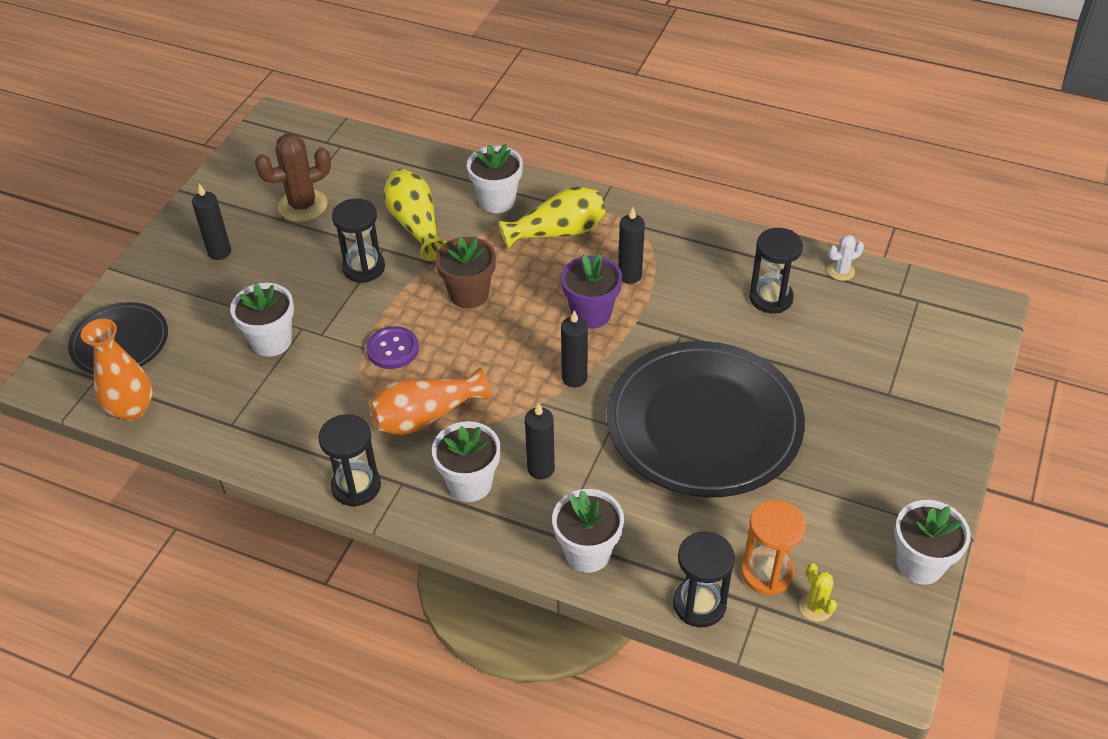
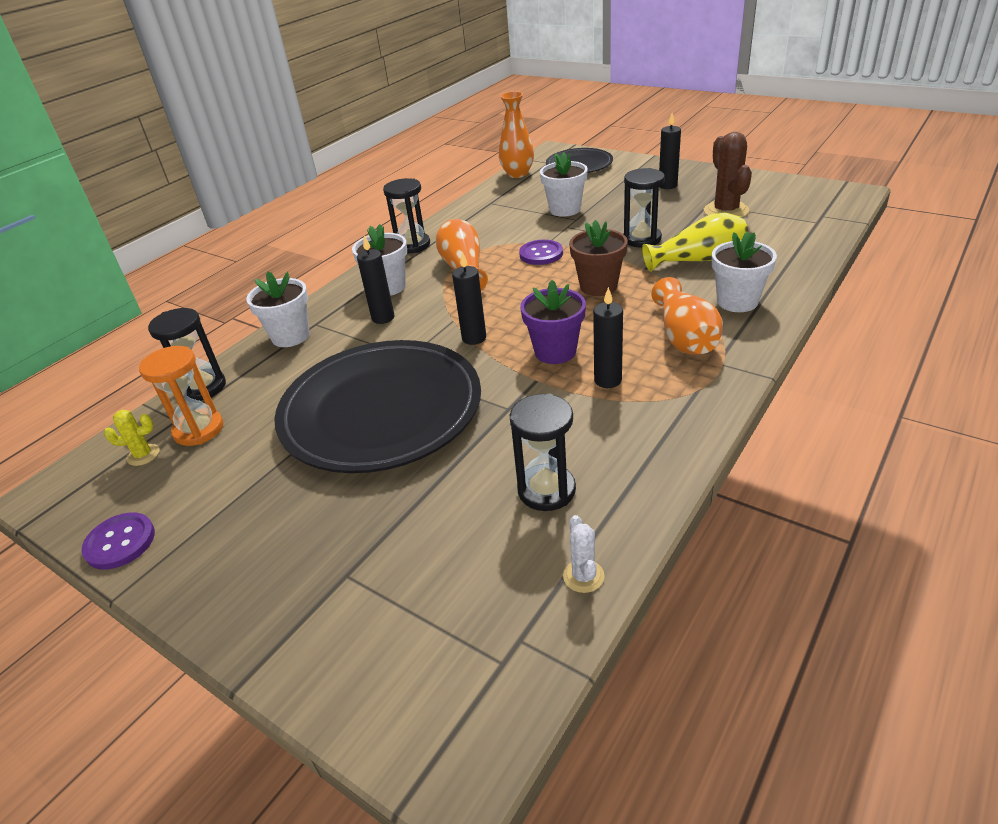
camera: 105 degrees right, 10 degrees down
yellow vase [498,186,605,249] -> orange vase [652,277,723,355]
white flower pot [895,500,971,585] -> purple button [81,513,155,570]

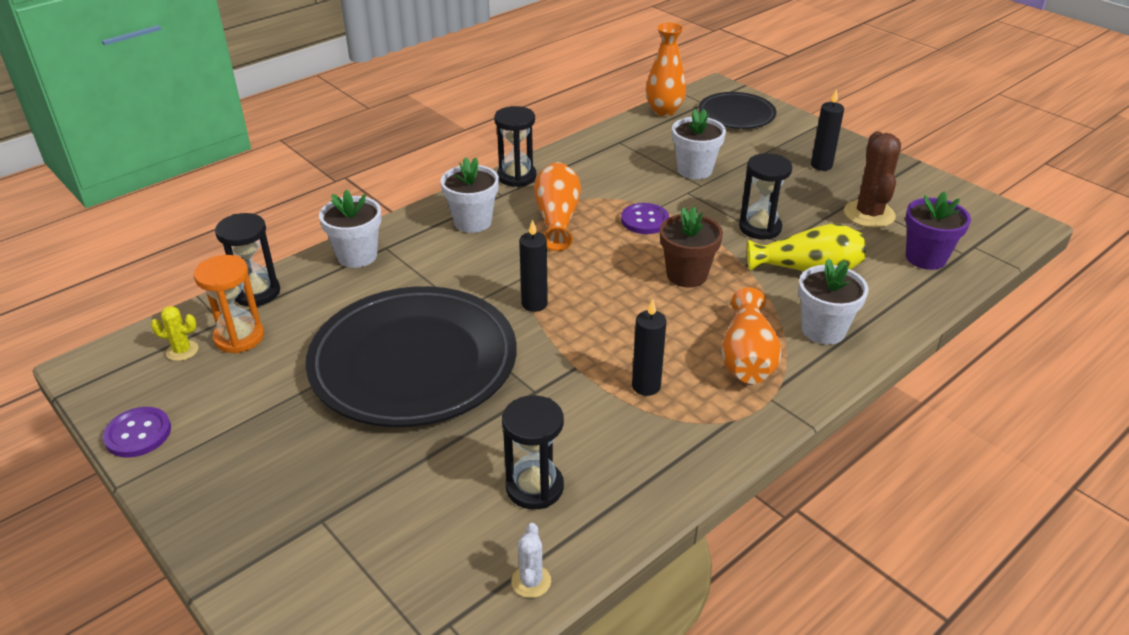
camera: 10 degrees right, 0 degrees up
black candle [357,235,395,324] -> none
purple flower pot [520,280,586,364] -> purple flower pot moved to [905,192,971,270]

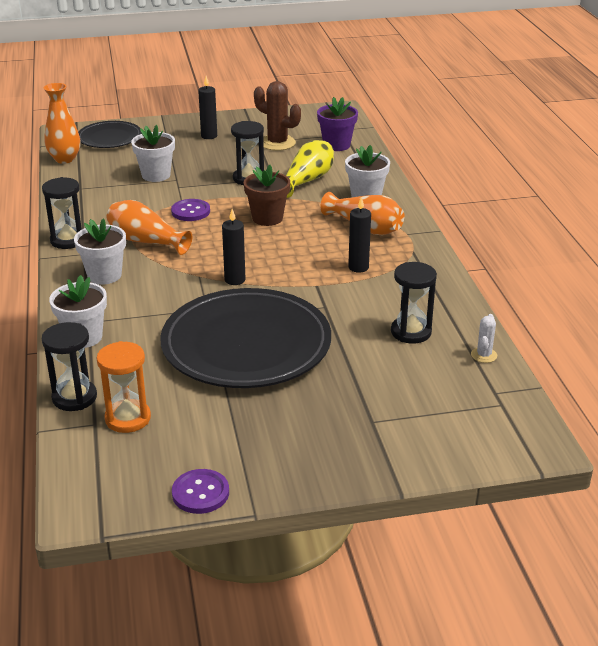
camera: 60 degrees left, 5 degrees down
yellow cactus [151,306,198,361] -> none
white cactus [511,523,551,598] -> white cactus turned 75 degrees clockwise [471,314,497,363]

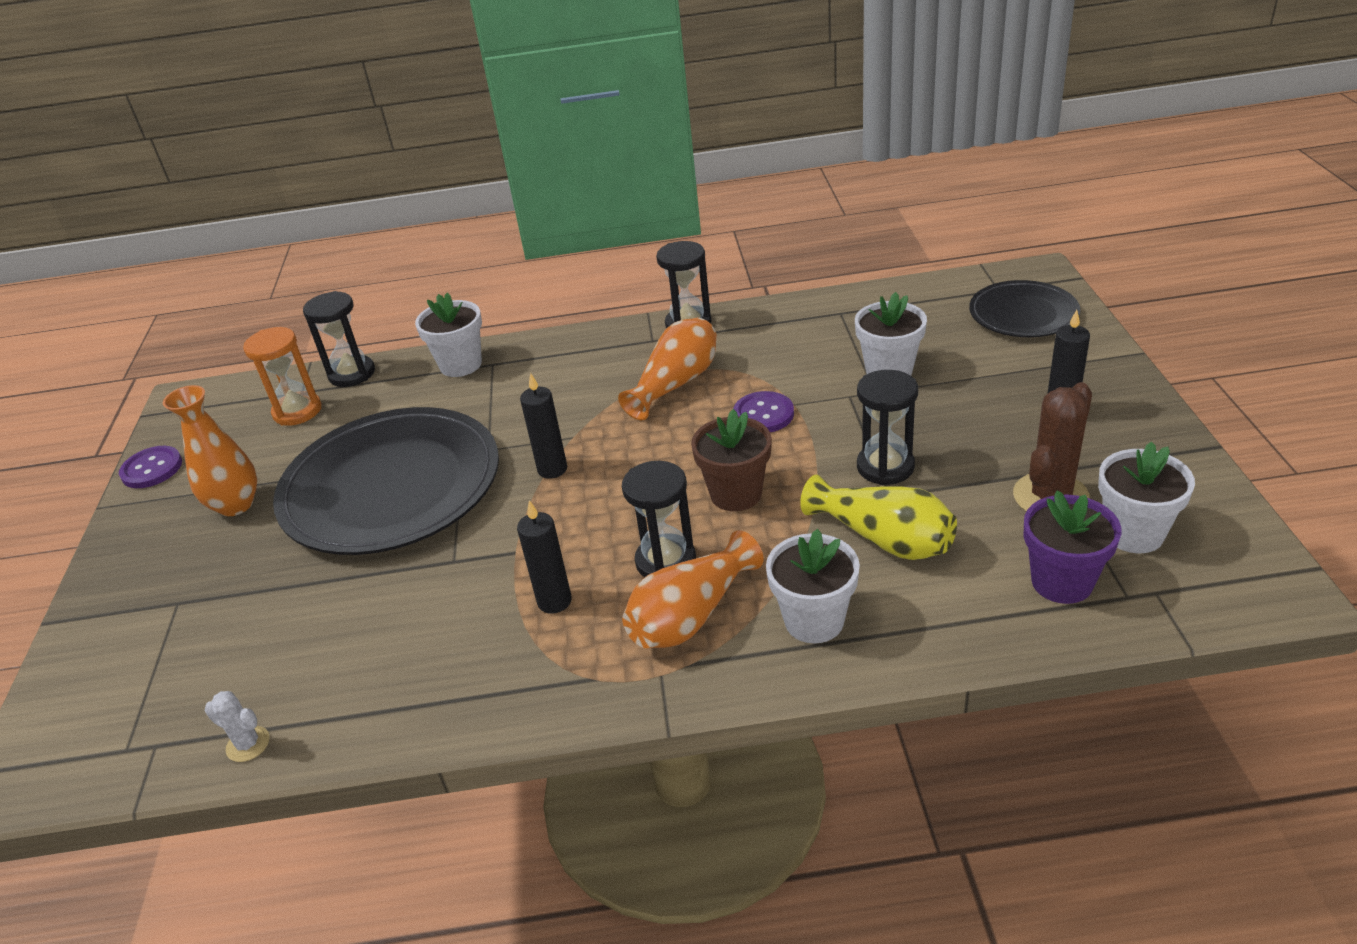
camera: 100 degrees right, 5 degrees up
orange vase [44,83,80,164] -> orange vase moved to [163,385,257,516]
white flower pot [74,218,126,285] -> white flower pot moved to [1098,442,1195,553]
black hourglass [391,262,437,344] -> black hourglass moved to [622,461,696,577]

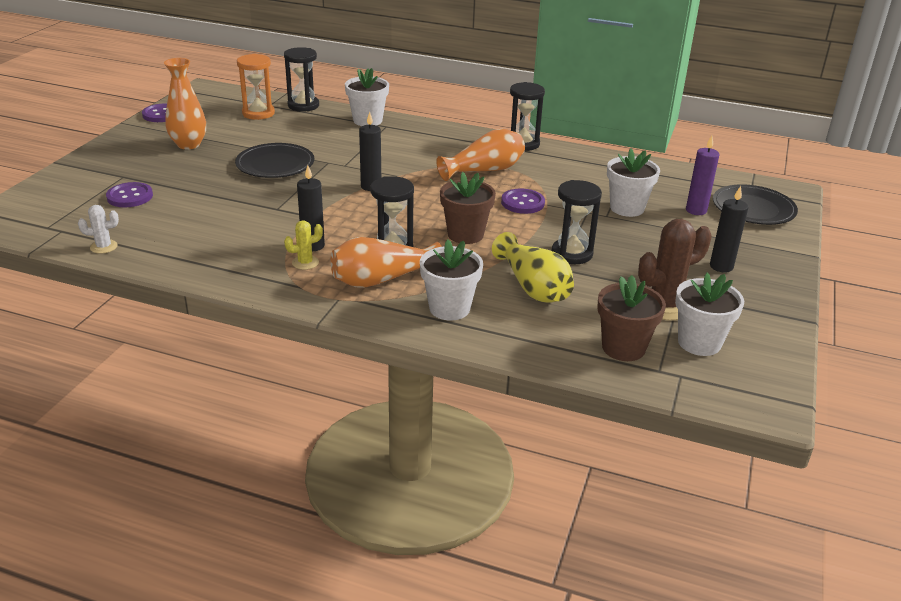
camera: 20 degrees right, 5 degrees down
white cactus [205,691,269,762] -> white cactus turned 60 degrees counterclockwise [78,205,119,254]
black plate [273,407,499,555] -> black plate [235,143,314,178], size x0.53
purple flower pot [1023,491,1122,604] -> brown flower pot [597,275,666,361]
none -> purple button [106,182,153,207]
none -> yellow cactus [284,220,323,270]
none -> purple candle [686,136,720,215]

